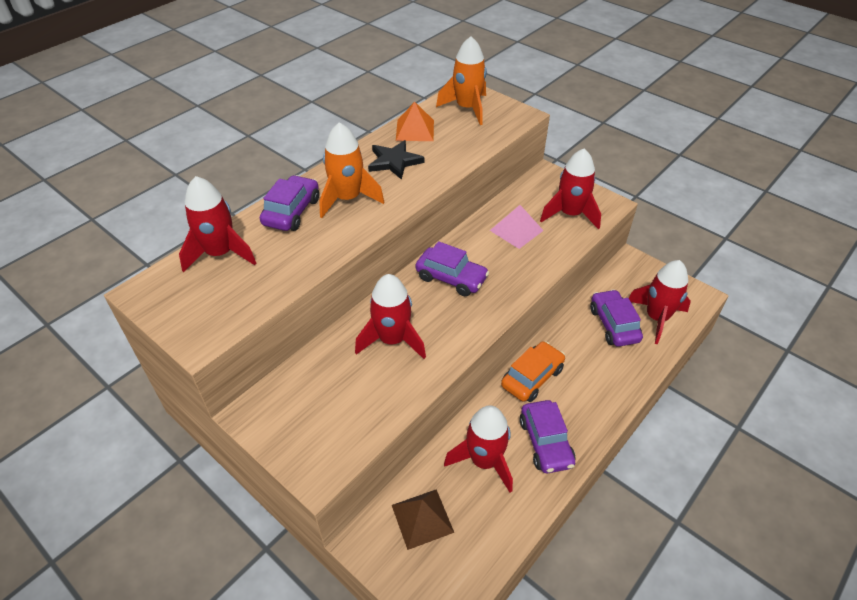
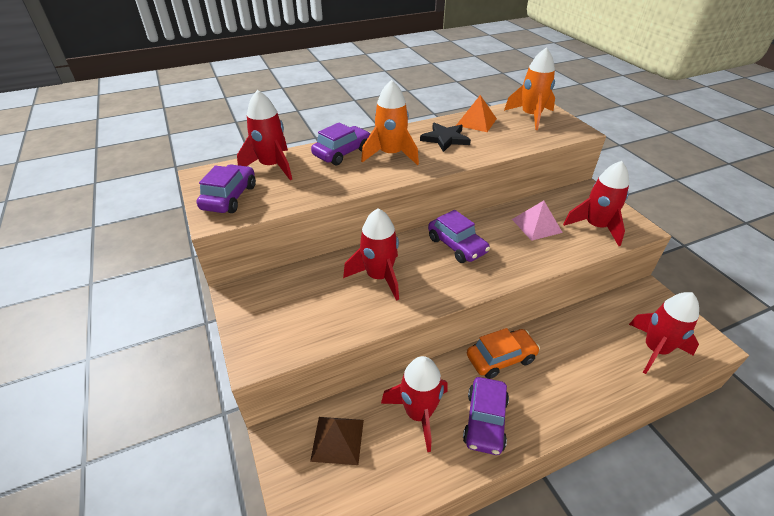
camera: 25 degrees right, 5 degrees down
purple car [590,289,643,347] -> purple car moved to [197,164,256,213]

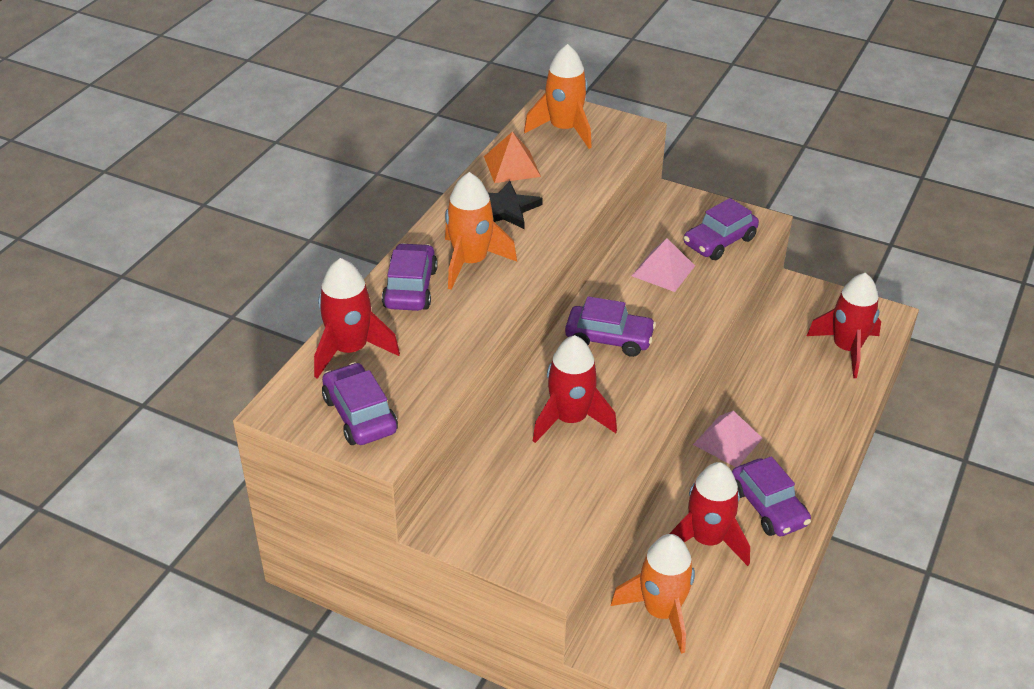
camera: 40 degrees left, 0 degrees up
brown pyramid [310,417,364,465] -> orange rocket [611,534,695,654]
orange car [467,328,540,379] -> pink pyramid [693,411,763,467]
red rocket [563,161,629,246] -> purple car [684,198,759,260]

